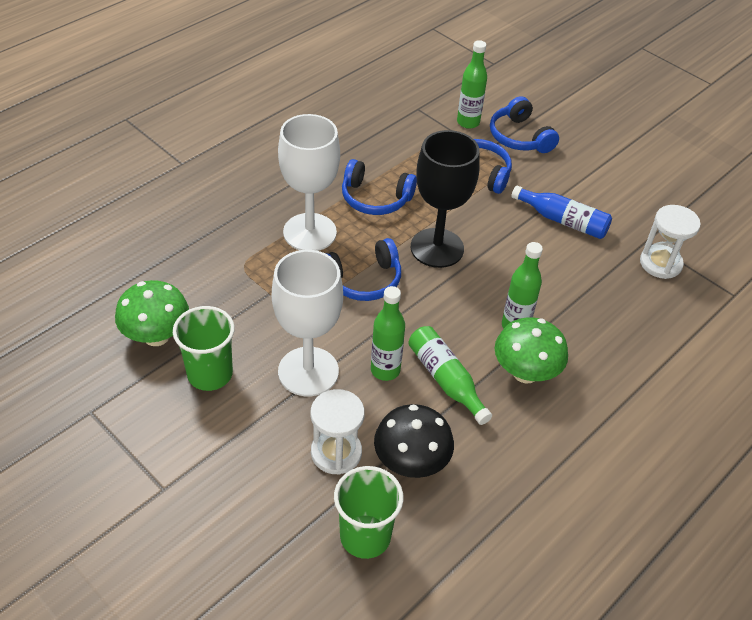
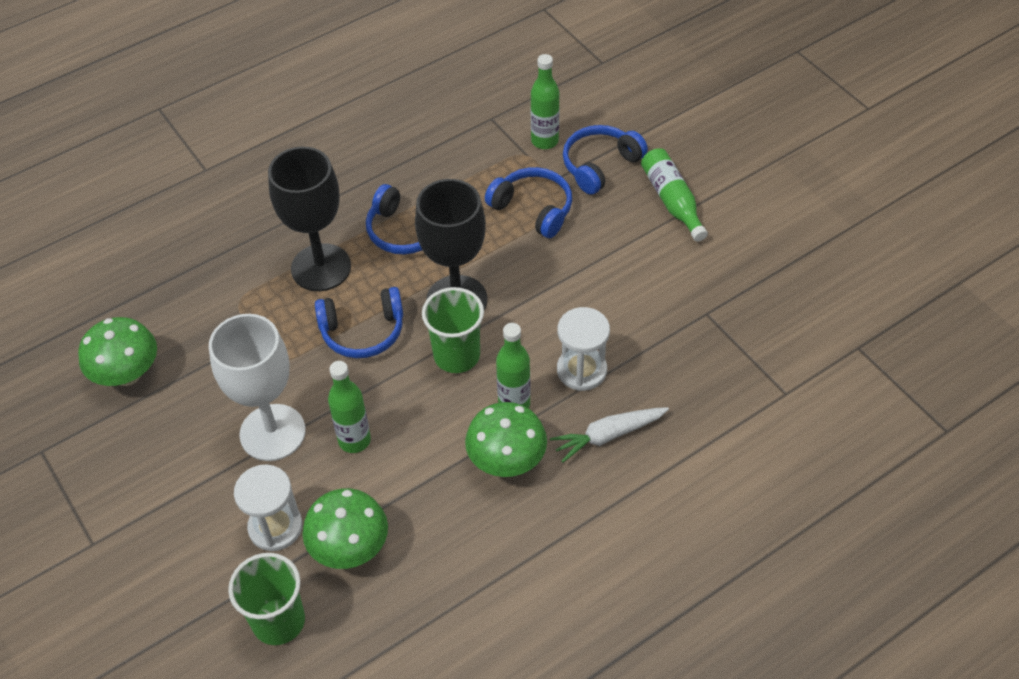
camera: 15 degrees right, 5 degrees up
green cup [173,306,235,391] -> green cup moved to [422,287,484,373]
white goblet [278,114,340,251] -> black goblet [268,147,351,291]
black mushroom [374,404,454,478] -> green mushroom [302,488,388,569]
green bottle [408,326,492,425] -> green bottle moved to [641,148,708,242]
blue headphones [490,96,559,153] -> blue headphones turned 60 degrees clockwise [563,125,648,195]
blue bottle [511,185,612,239] -> none
white hourglass [640,205,701,279] -> white hourglass moved to [557,307,610,391]
none -> white carrot [550,407,669,463]

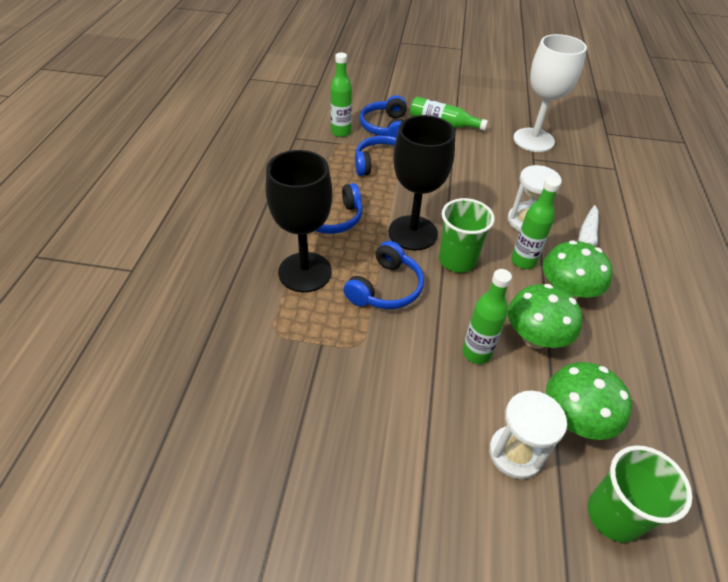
camera: 50 degrees left, 5 degrees down
green mushroom [78,317,157,386] -> green mushroom moved to [508,284,582,349]
white goblet [209,314,306,461] -> white goblet moved to [513,34,587,152]

